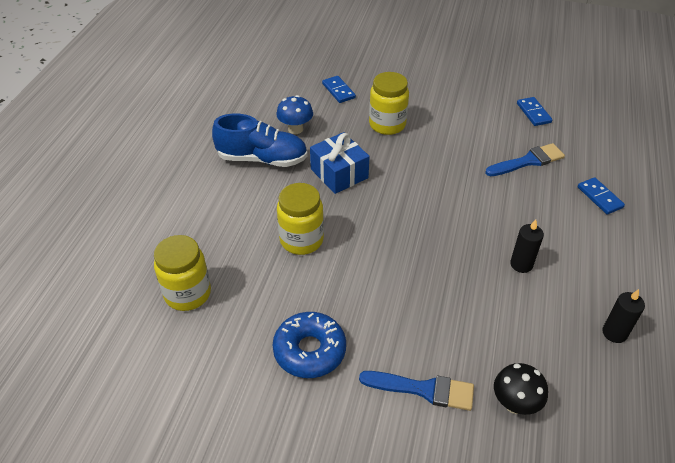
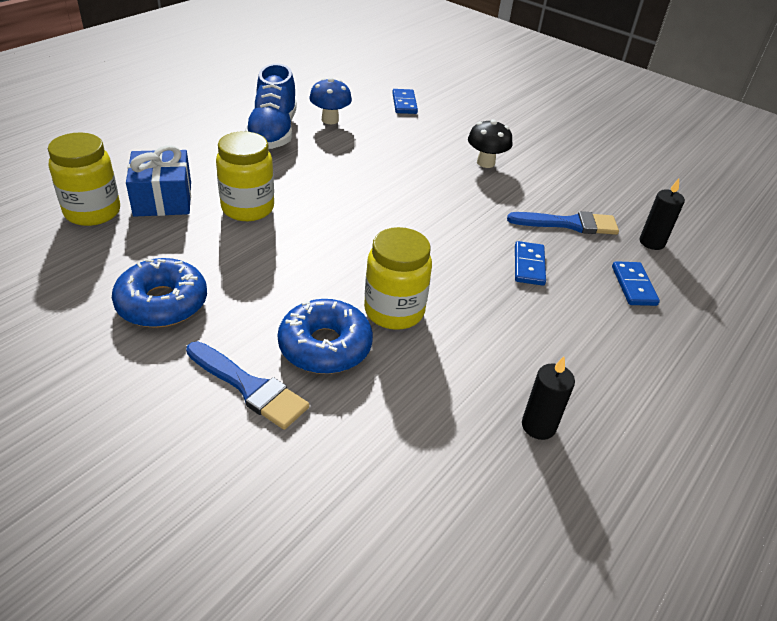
camera: 20 degrees right, 5 degrees down
blue shoe [212,114,308,167] -> blue shoe turned 60 degrees clockwise [245,63,297,149]
blue gift [310,132,369,194] -> blue gift moved to [126,145,191,217]
yellow jar [369,72,409,135] -> yellow jar moved to [364,227,432,330]
black mushroom [494,363,548,415] -> black mushroom moved to [468,119,512,168]
black candle [510,220,544,273] -> black candle moved to [640,178,685,250]
blue domino [517,97,552,126] -> blue domino moved to [515,241,546,286]
none -> blue donut [278,299,373,374]

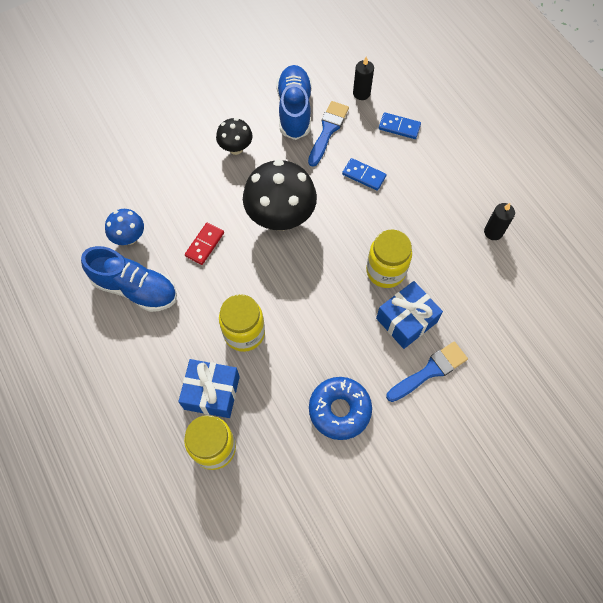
camera: 65 degrees left, 25 degrees up
blue donut [278,299,373,374] -> blue gift [376,281,443,349]
blue domino [392,89,418,114] -> none
none -> red domino [185,222,224,265]
none -> black mushroom [243,159,317,231]
none -> blue shoe [276,65,312,140]

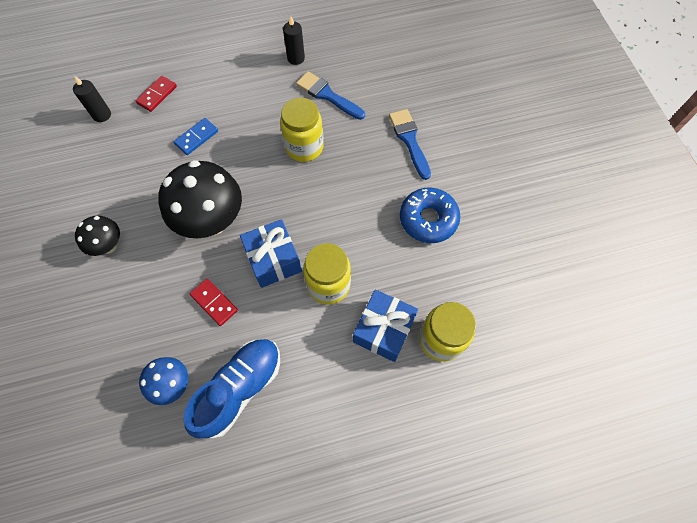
camera: 75 degrees left, 0 degrees up
blue shoe [276,65,312,140] -> none
blue brush [308,101,349,167] -> blue brush moved to [296,71,365,120]
blue gift [376,281,443,349] -> blue gift moved to [240,219,302,288]
blue domino [379,112,421,139] -> red domino [136,76,177,112]

